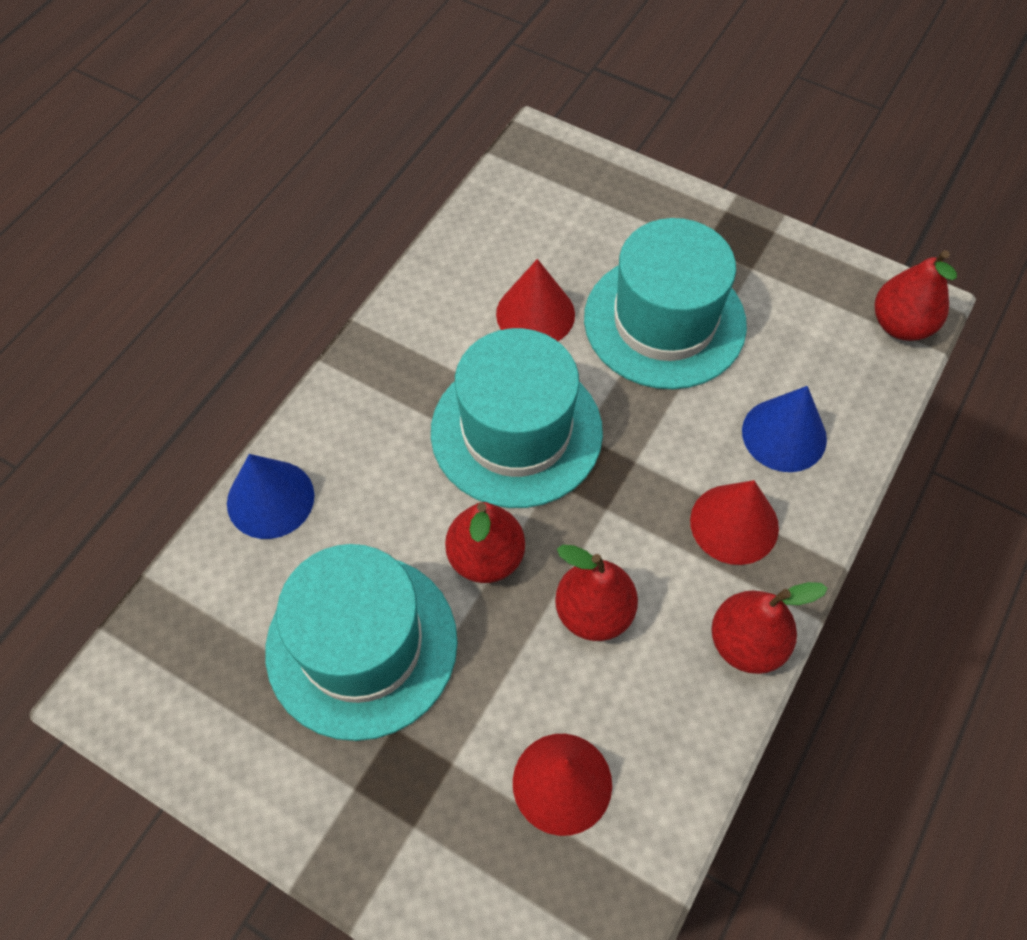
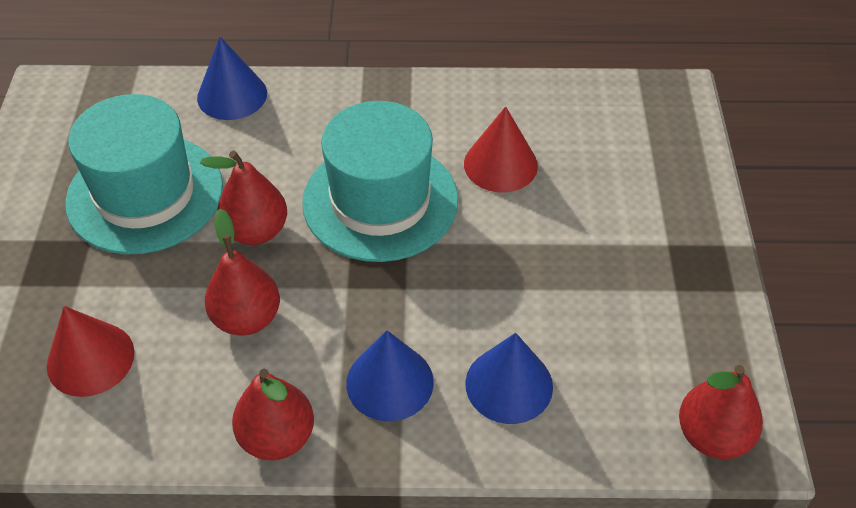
camera: 60 degrees right, 10 degrees down
turquoise hat [584,218,747,389] -> none
red cone [690,480,779,565] -> blue cone [346,330,434,421]

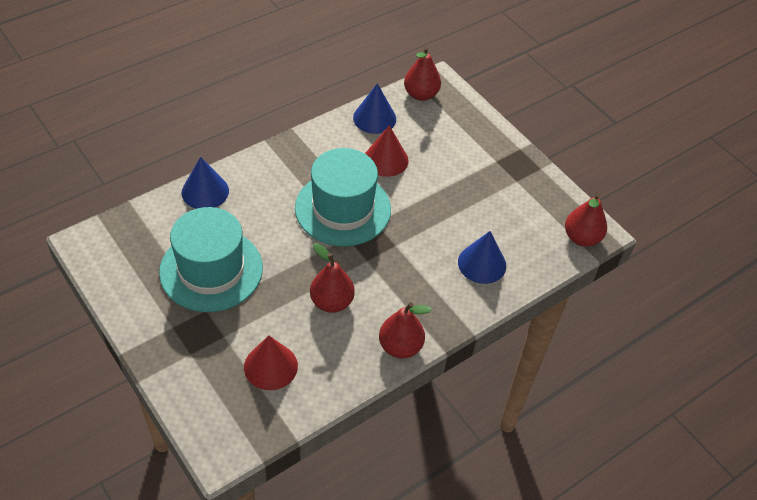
camera: 40 degrees left, 0 degrees up
red pear [200,150,287,245] -> red pear moved to [404,46,441,101]
blue cone [346,330,434,421] -> blue cone moved to [353,83,396,134]

